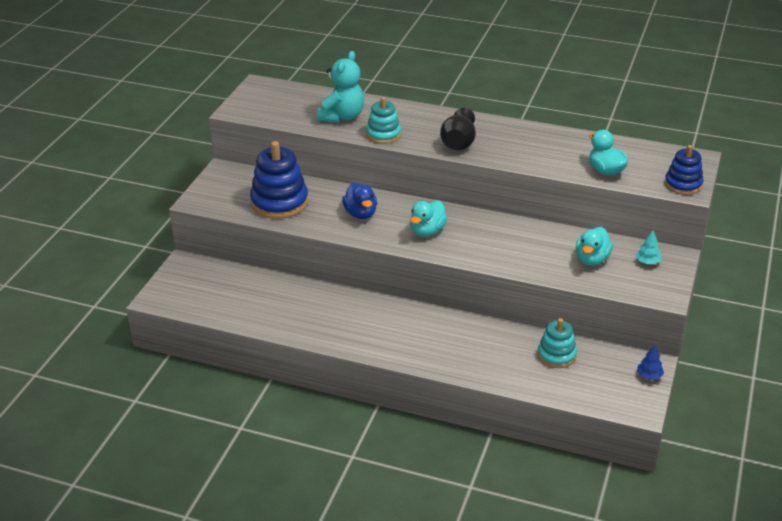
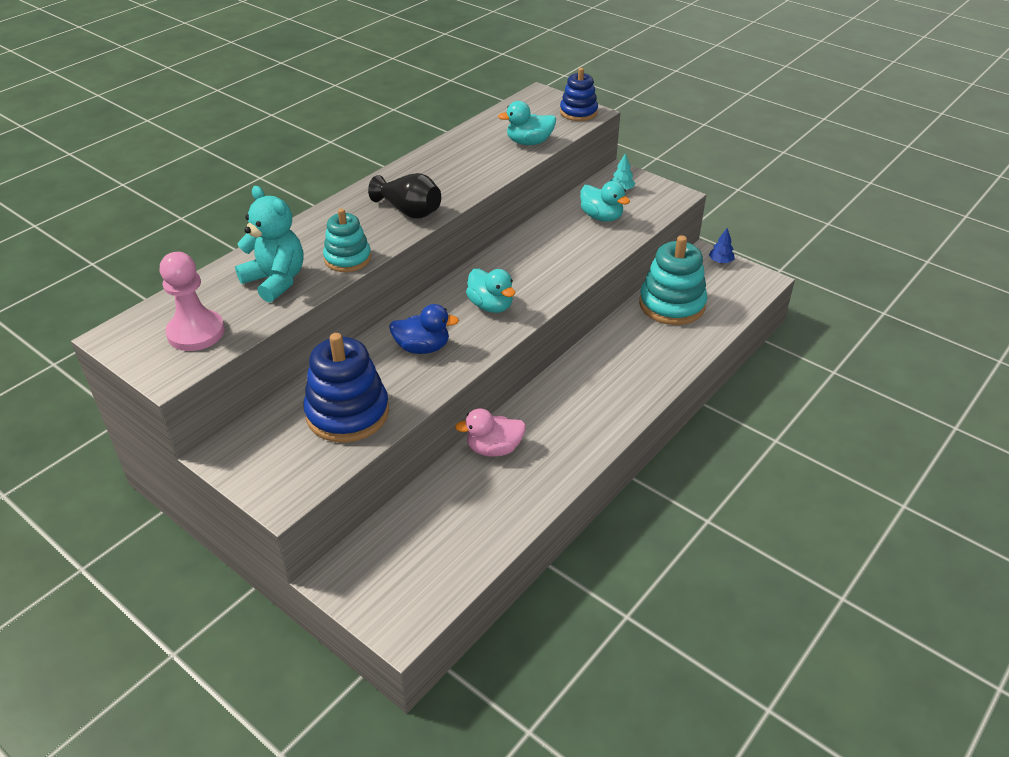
camera: 70 degrees left, 5 degrees up
turquoise stacking toy [538,318,577,368] -> turquoise stacking toy [639,235,708,325], size x1.64
none -> pink pawn [160,252,225,351]
none -> pink duck [455,409,526,457]

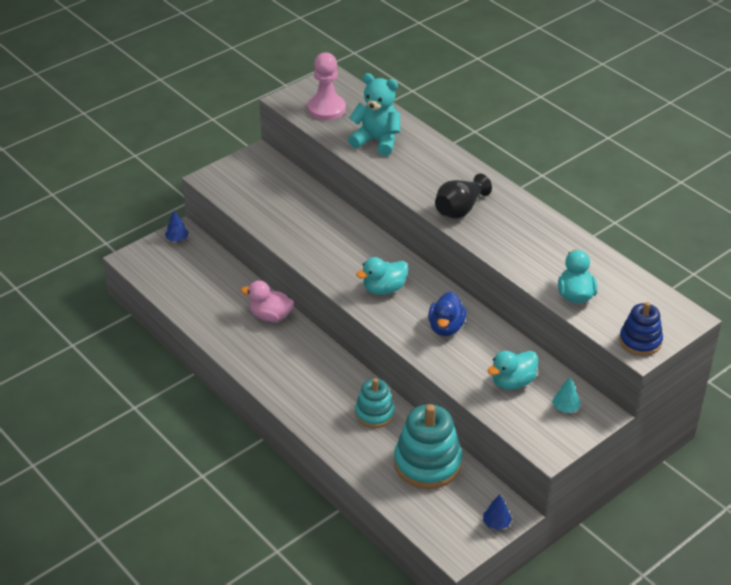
camera: 100 degrees right, 0 degrees up
turquoise teddy bear [235,186,304,303] -> turquoise teddy bear turned 120 degrees counterclockwise [348,73,400,156]
blue stacking toy [303,333,389,443] -> none
turquoise stacking toy [323,208,371,272] -> turquoise stacking toy moved to [355,378,395,428]
blue duck [389,304,459,354] -> blue duck moved to [428,292,466,336]
pink duck [455,409,526,457] -> pink duck turned 75 degrees counterclockwise [241,281,294,322]
none -> blue tree [165,211,189,242]

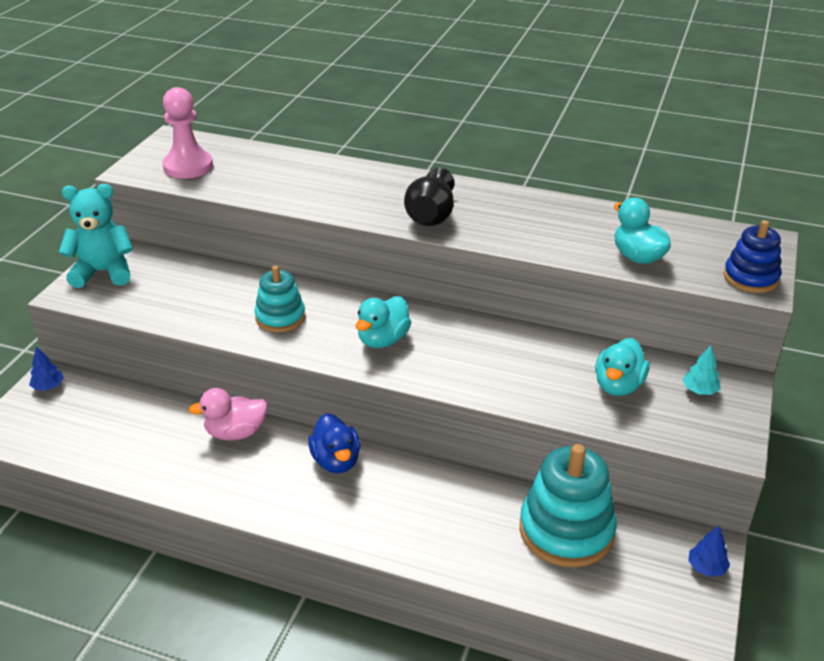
camera: 30 degrees left, 5 degrees down
turquoise teddy bear [348,73,400,156] -> turquoise teddy bear moved to [59,184,133,288]
turquoise stacking toy [355,378,395,428] -> turquoise stacking toy moved to [254,265,305,332]
blue duck [428,292,466,336] -> blue duck moved to [308,413,360,473]

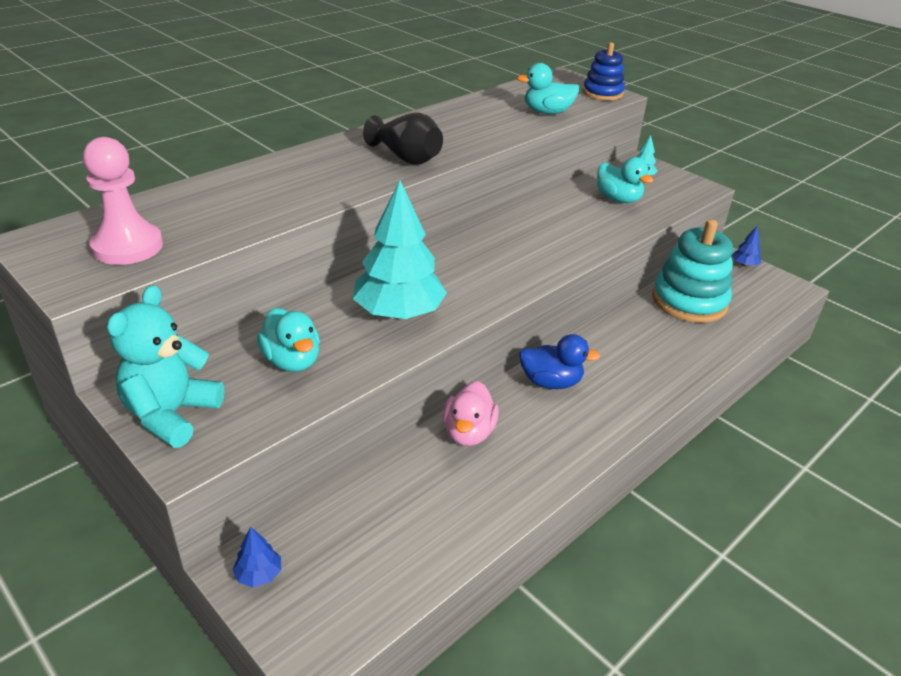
camera: 65 degrees left, 0 degrees up
turquoise stacking toy [254,265,305,332] -> turquoise tree [353,180,447,319]
turquoise duck [356,296,411,348] -> turquoise duck moved to [257,308,320,372]

